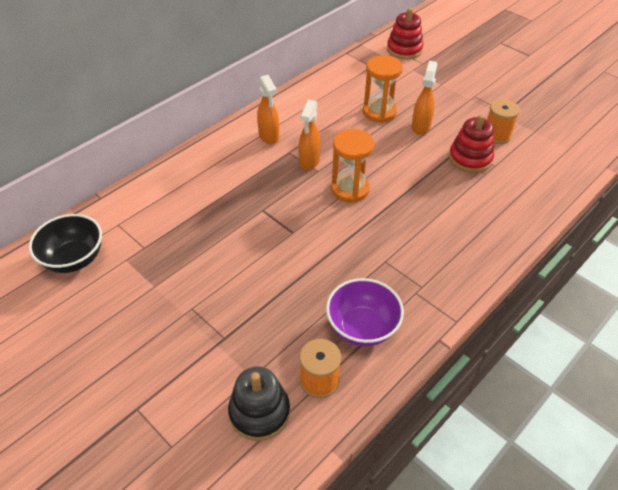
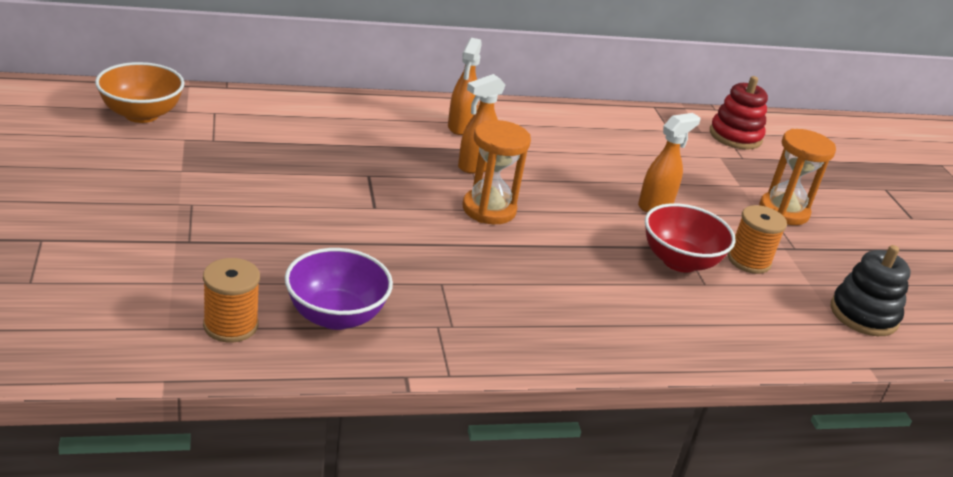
camera: 30 degrees right, 15 degrees down
black bowl [29,214,102,273] -> orange bowl [95,62,185,123]
black stacking toy [228,366,290,441] -> black stacking toy moved to [831,245,911,336]
orange hourglass [363,55,403,123] -> orange hourglass moved to [759,129,836,225]
red stacking toy [449,114,494,173] -> red bowl [645,203,736,273]

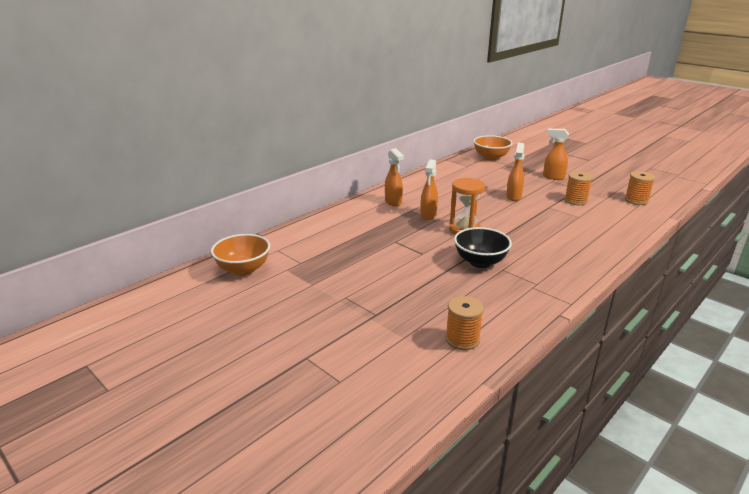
camera: 30 degrees left, 5 degrees down
purple bowl [285,248,393,330] -> none
red bowl [645,203,736,273] -> none
red stacking toy [710,76,768,150] -> orange bowl [473,135,512,161]
orange hourglass [759,129,836,225] -> orange spray bottle [543,129,569,180]
black stacking toy [831,245,911,336] -> orange spool [625,171,655,205]
none -> black bowl [454,227,512,268]

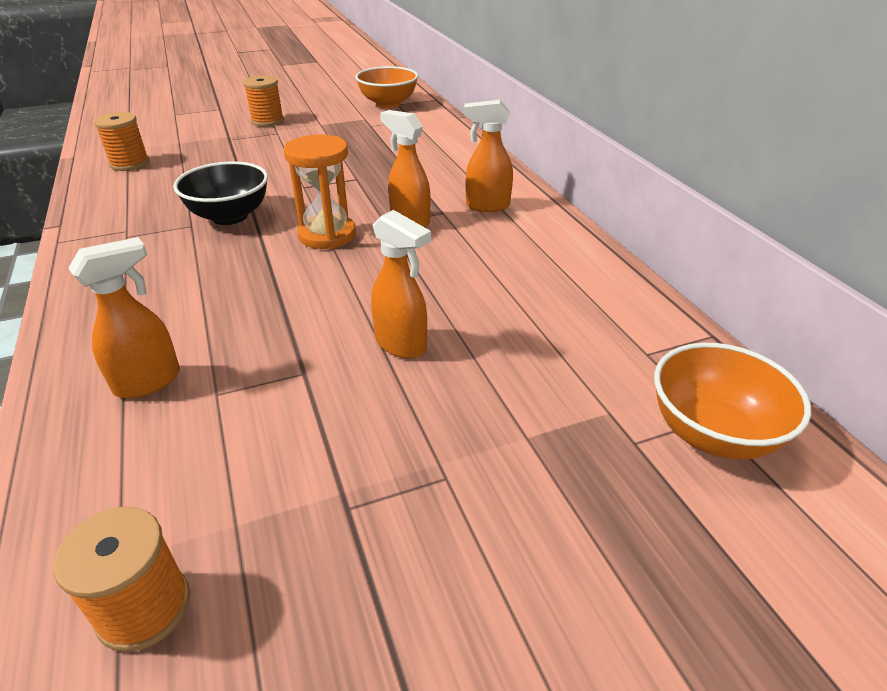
camera: 115 degrees right, 10 degrees up
orange spray bottle [543,129,569,180] -> orange spray bottle moved to [69,237,180,398]
orange spool [564,172,593,205] -> orange spool moved to [243,75,284,127]

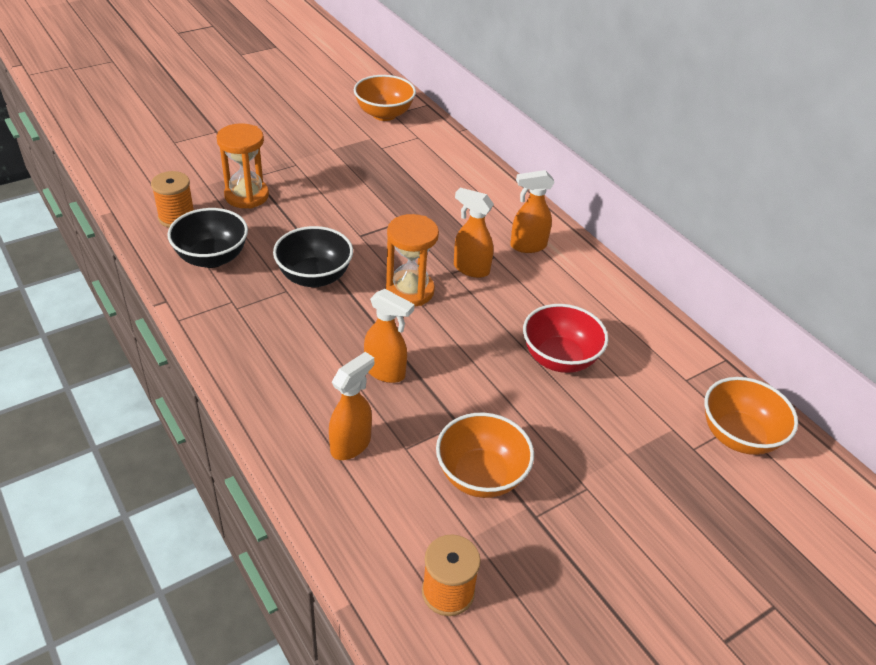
camera: 15 degrees left, 5 degrees up
orange spool [243,75,284,127] -> none
orange spray bottle [371,210,431,358] -> orange spray bottle moved to [364,289,415,383]
none -> black bowl [168,208,248,268]
none -> orange hourglass [216,123,269,208]
none -> orange bowl [436,413,534,498]
none -> red bowl [523,304,609,373]

